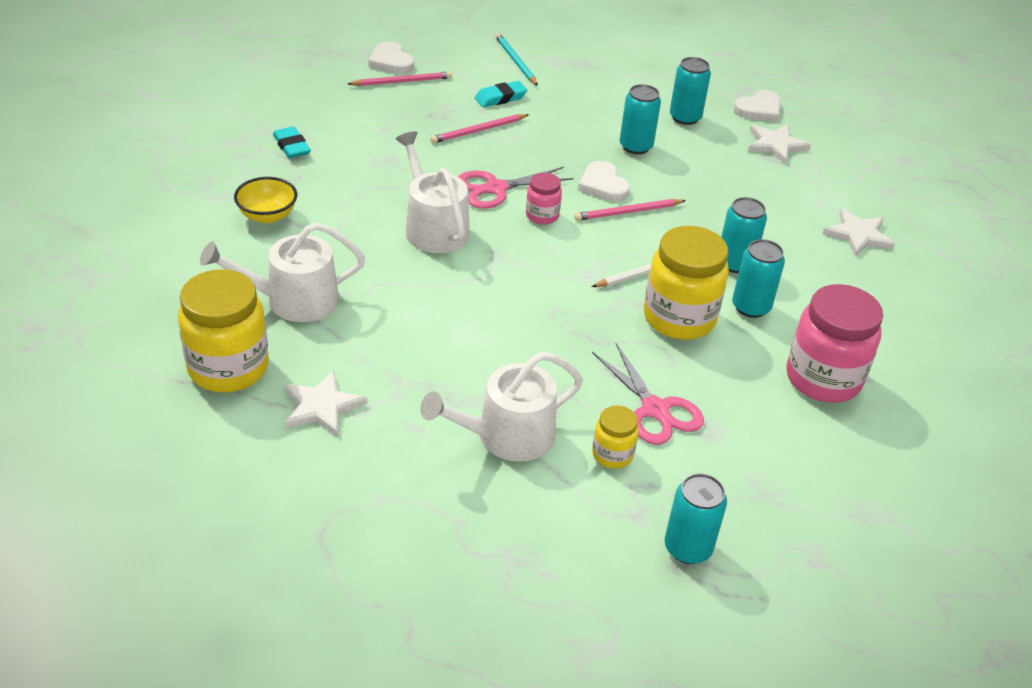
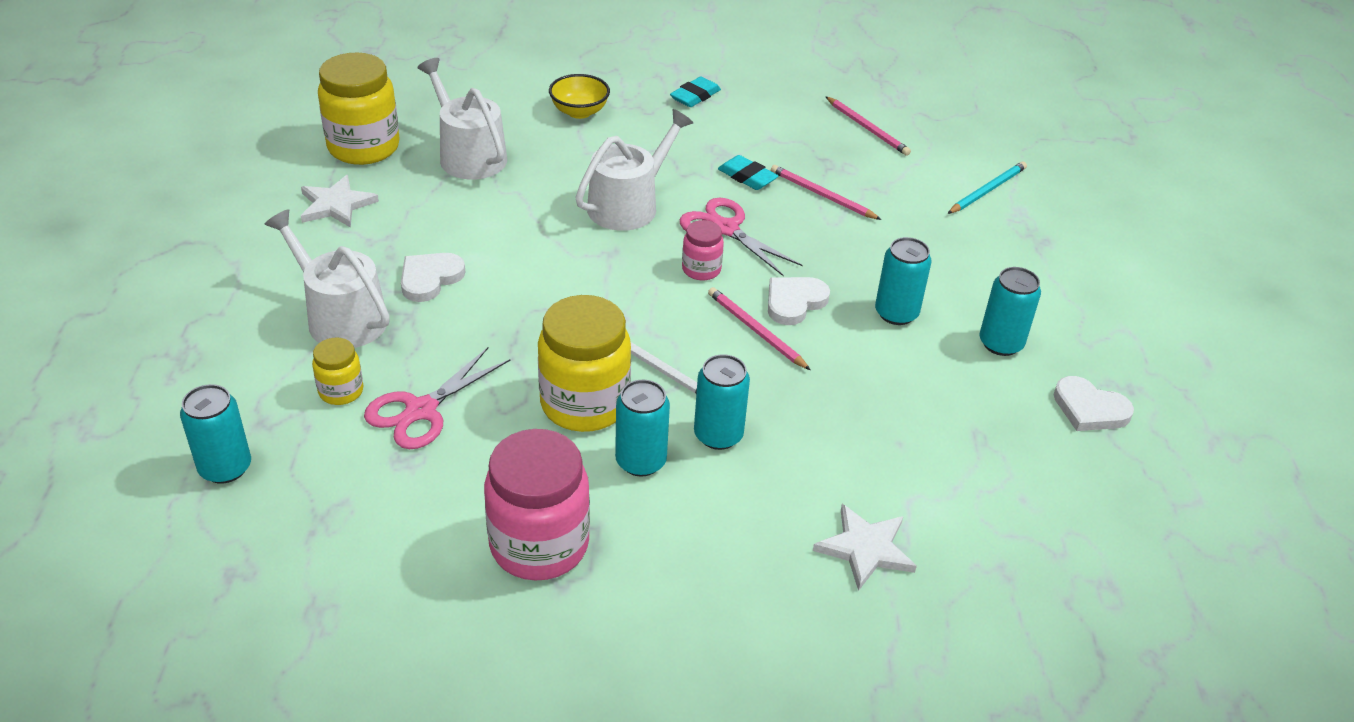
camera: 70 degrees right, 0 degrees up
white heart [369,41,414,74] -> white heart moved to [401,253,465,302]
turquoise eraser [475,81,527,107] -> turquoise eraser moved to [718,155,778,190]
white star [748,124,811,164] -> none

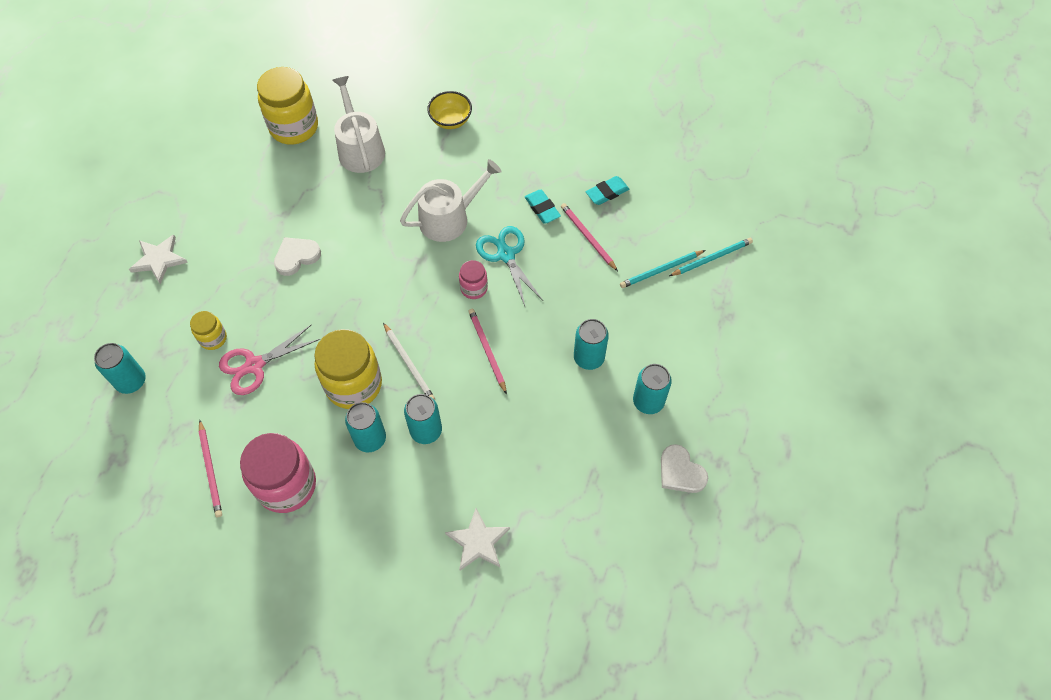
camera: 20 degrees right, 20 degrees up
white watering can [264,209,390,348] -> none
white star [301,175,379,228] -> white star moved to [129,234,188,284]
turquoise eraser [670,77,721,107] -> turquoise eraser moved to [586,176,629,205]
pink scissors [679,198,803,276] -> turquoise scissors [476,226,543,306]
white heart [768,277,830,325] -> none
pink pencil [825,96,911,156] -> pink pencil moved to [198,420,222,517]
none -> turquoise pencil [620,250,706,288]

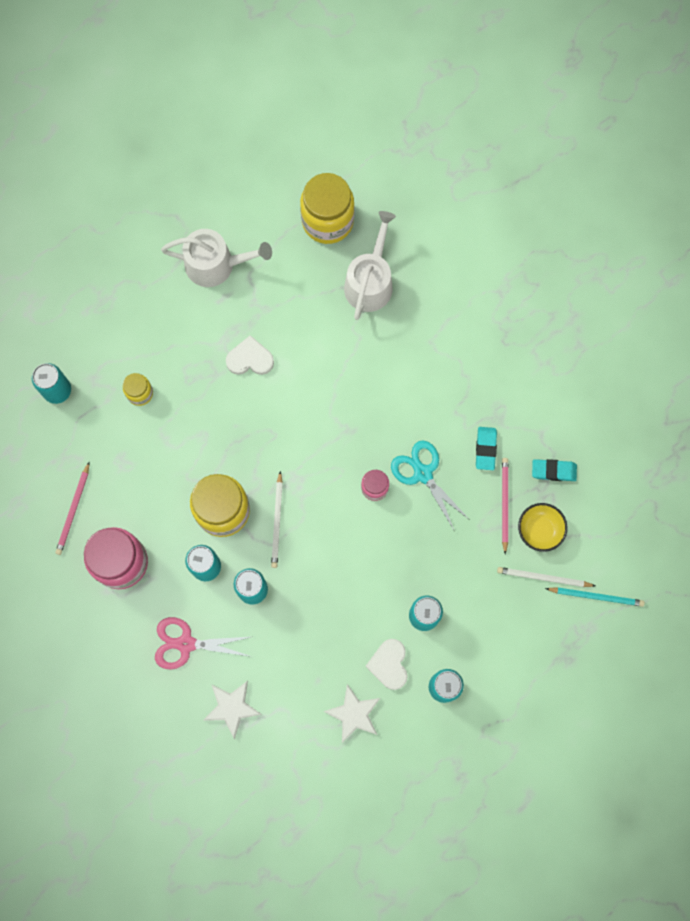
camera: 35 degrees right, 15 degrees up
white star [129,234,188,284] -> white star moved to [323,684,380,743]
pink scissors [219,324,320,395] -> pink scissors moved to [155,617,252,670]
white watering can [400,159,502,242] -> white watering can moved to [161,229,272,287]
yellow bowl [427,91,472,129] -> yellow bowl moved to [518,503,568,552]
pink pencil [468,309,507,394] -> none
turquoise scissors [476,226,543,306] -> turquoise scissors turned 45 degrees counterclockwise [391,441,470,532]
turquoise pencil [620,250,706,288] -> white pencil [497,567,595,587]
white heart [661,444,708,493] -> white heart moved to [365,639,408,690]

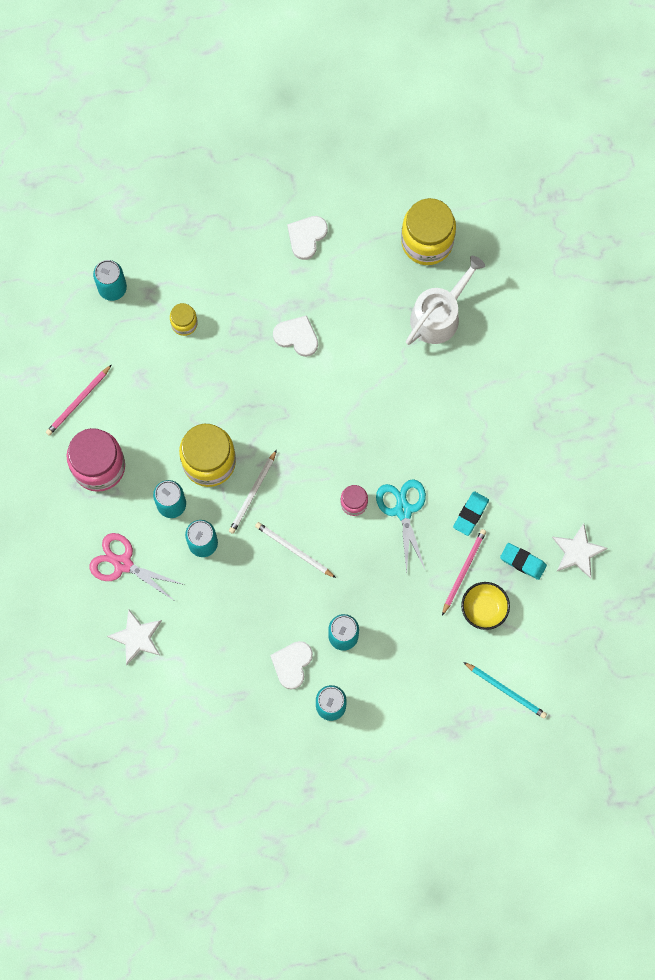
camera: 25 degrees right, 0 degrees up
white watering can [161,229,272,287] -> white heart [287,216,328,260]
white star [323,684,380,743] -> white star moved to [552,523,608,579]
white pencil [497,567,595,587] -> white pencil moved to [255,522,336,578]

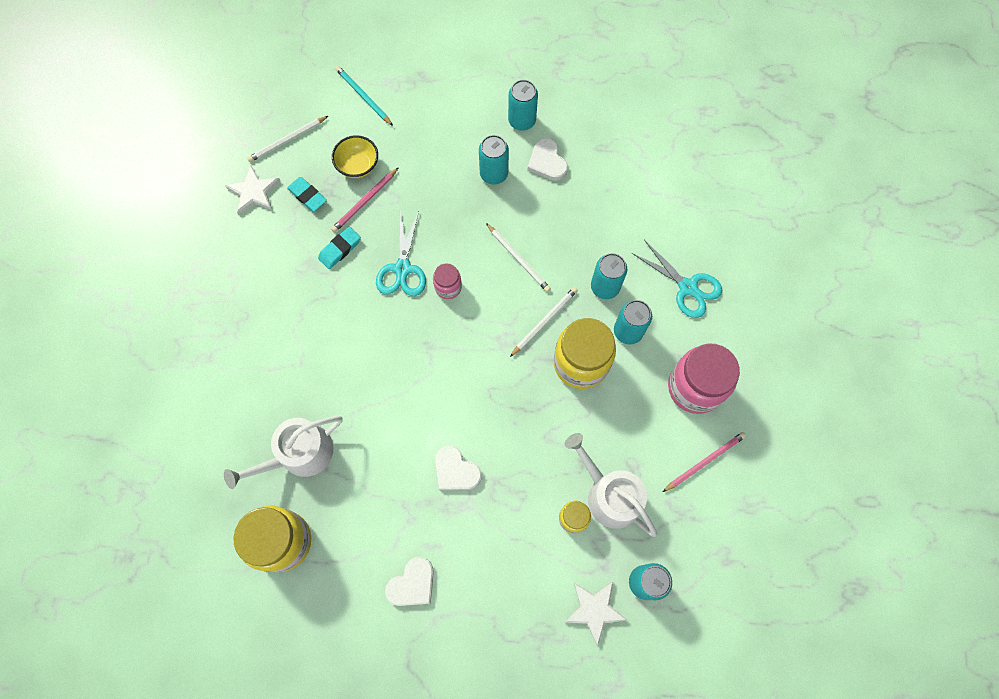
camera: 165 degrees left, 5 degrees down
pink scissors [89,533,185,602] -> turquoise scissors [632,240,722,318]
white star [107,609,162,665] -> white star moved to [564,581,627,646]
white heart [270,641,313,689] -> white heart turned 120 degrees clockwise [528,138,568,181]
none -> white pencil [247,116,328,162]
none -> white watering can [565,433,657,537]

